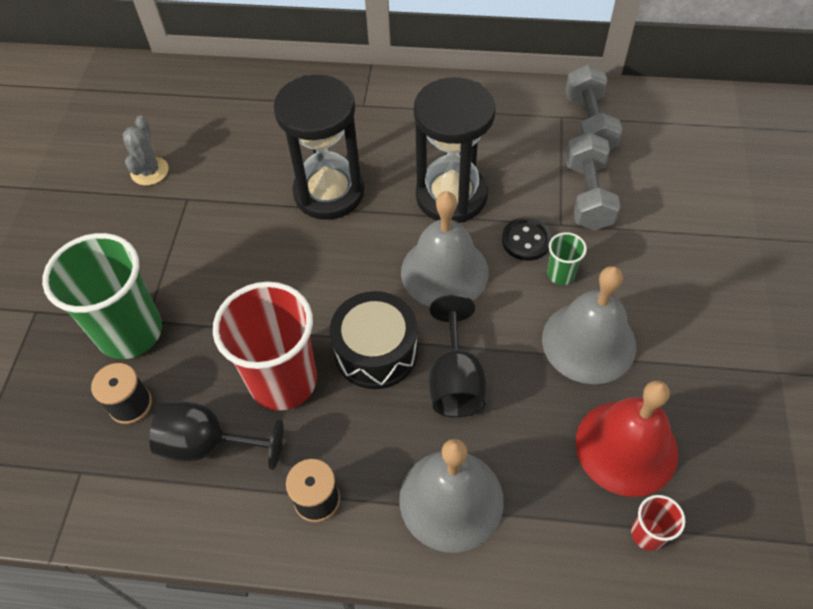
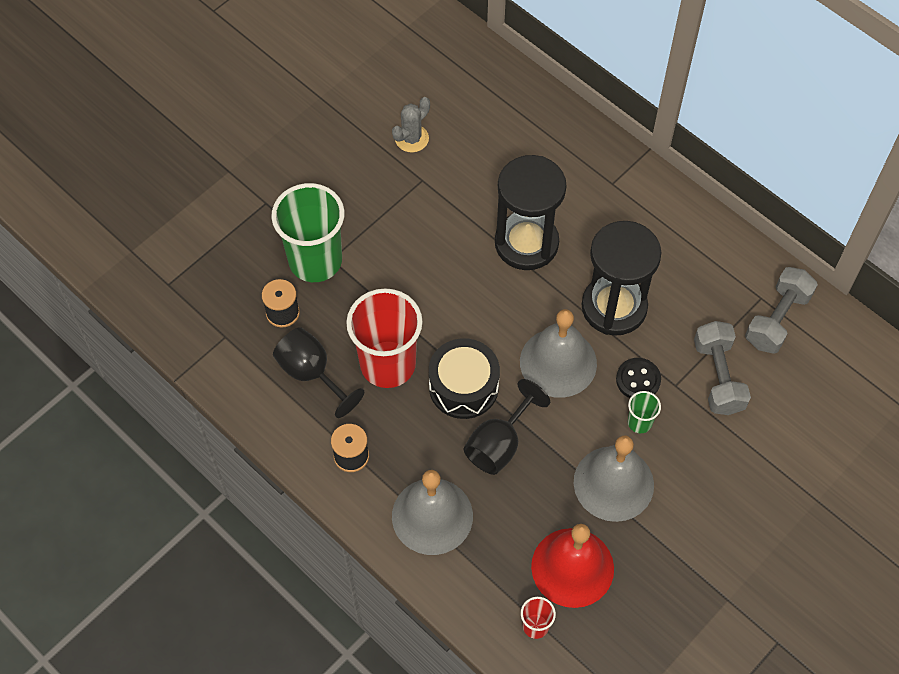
camera: 35 degrees right, 5 degrees up
grey dumbbell [566,132,620,231] -> grey dumbbell turned 45 degrees counterclockwise [694,321,751,415]

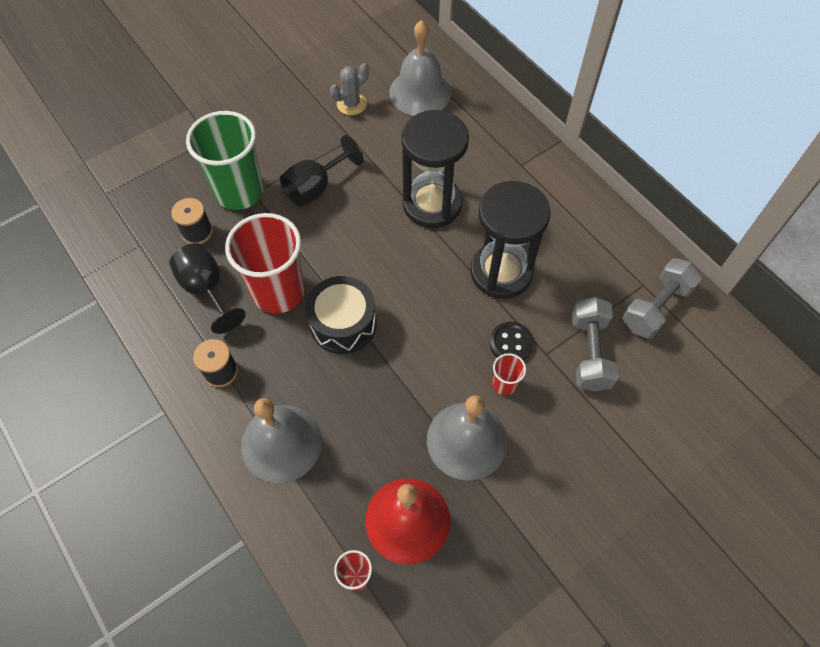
camera: 10 degrees right, 0 degrees up
black goblet [464,379,550,475] -> black goblet moved to [280,135,364,207]
grey bell [520,309,597,398] -> grey bell moved to [389,20,452,116]
green cup [628,391,661,433] -> red cup [493,353,526,395]

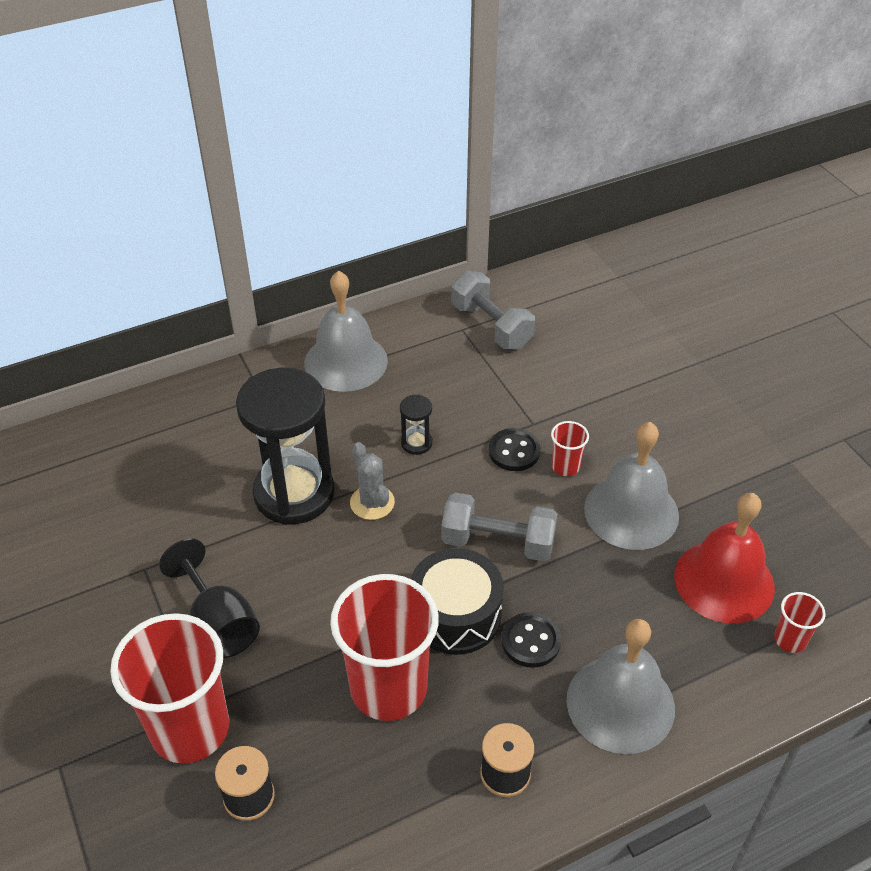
camera: 80 degrees left, 15 degrees down
black goblet [169,243,246,334] -> none
green cup [186,111,264,210] -> red cup [110,613,229,763]
grey cactus [330,63,369,115] -> grey cactus moved to [350,442,395,520]
grey bell [389,20,452,116] -> grey bell moved to [304,271,388,392]
black hourglass [470,181,551,299] -> black hourglass [400,394,432,455], size x0.41
grey dumbbell [572,297,619,391] -> grey dumbbell moved to [441,492,557,561]
none -> black button [502,612,561,668]

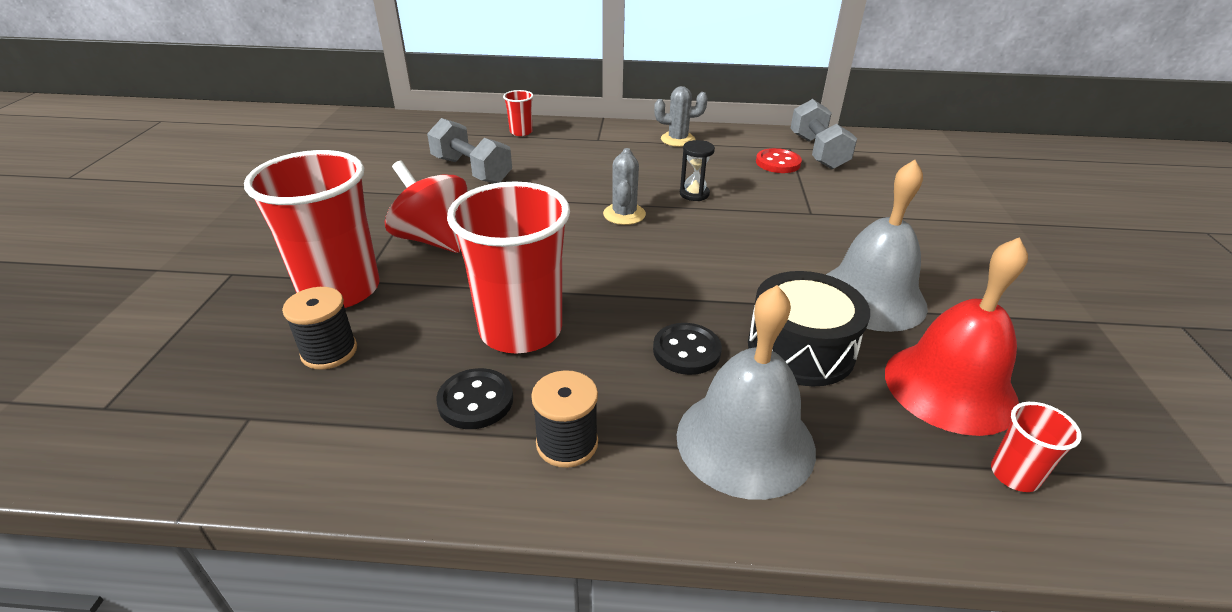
camera: 30 degrees right, 10 degrees down
black goblet [159,538,260,658] -> red spinning top [385,161,467,253]
black hourglass [236,368,334,525] -> none
grey bell [304,271,388,392] -> grey cactus [654,86,708,147]
black drum [411,548,504,655] -> black drum moved to [748,271,870,387]
grey dumbbell [441,492,557,561] -> grey dumbbell moved to [427,118,512,183]
black button [489,428,540,471] -> black button moved to [436,368,513,429]
red cup [551,421,589,476] -> red cup moved to [503,90,533,136]
none -> red button [756,148,802,173]

